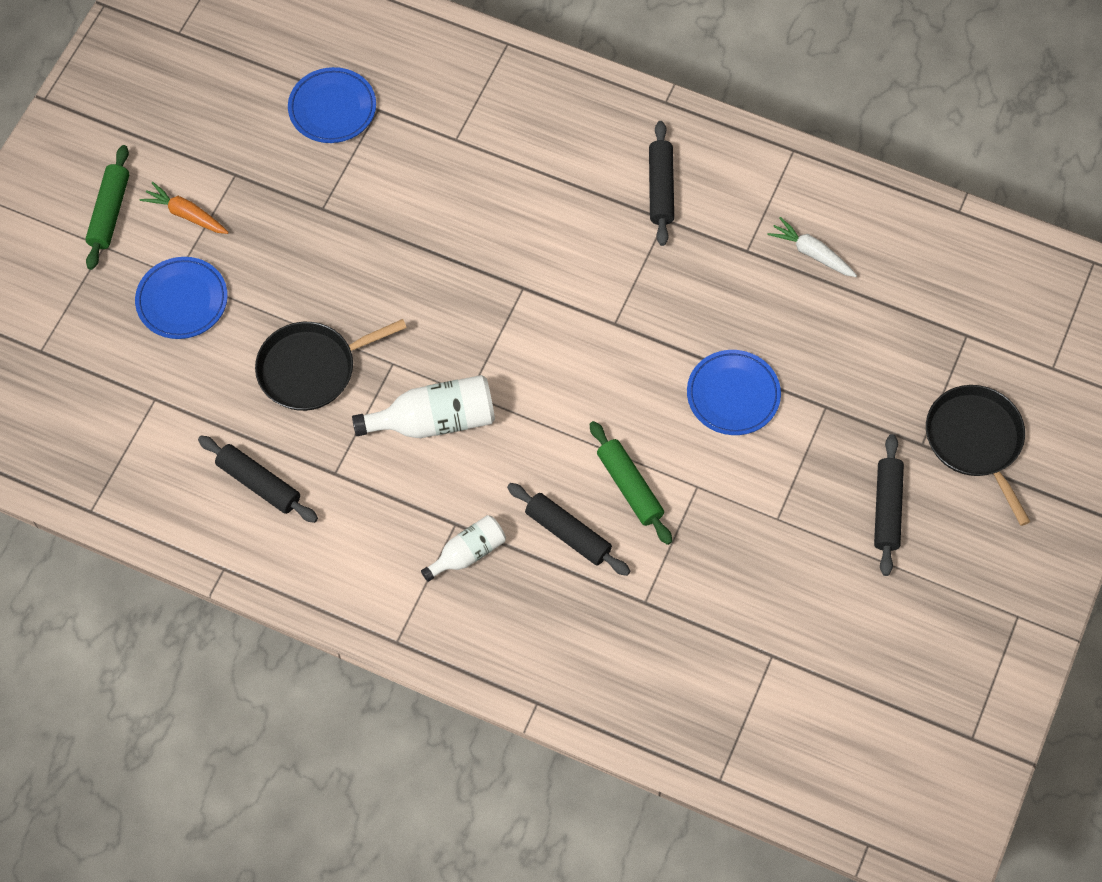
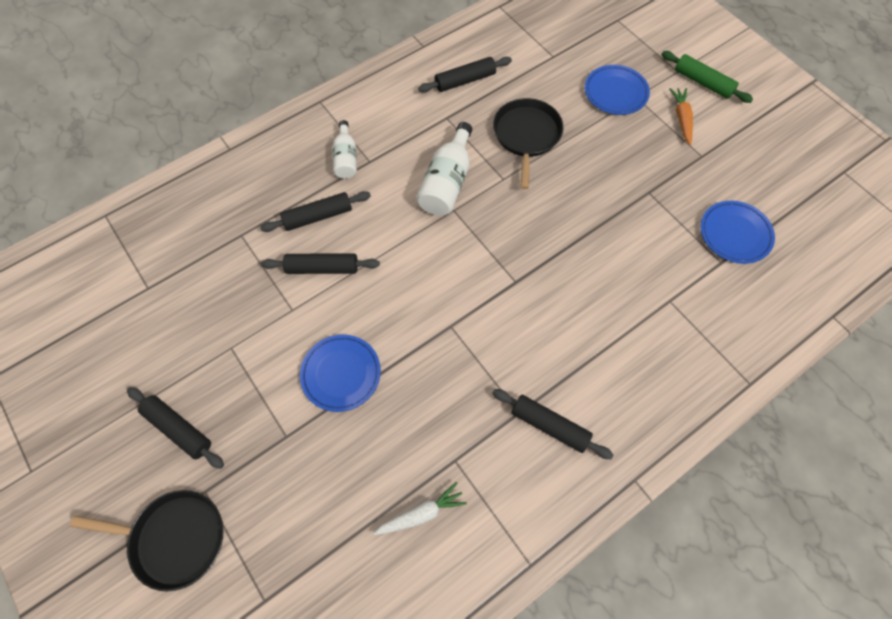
camera: 120 degrees right, 0 degrees up
orange carrot [140,182,229,234] -> orange carrot turned 60 degrees counterclockwise [670,88,693,145]
green rolling pin [590,421,672,545] -> black rolling pin [261,254,380,274]

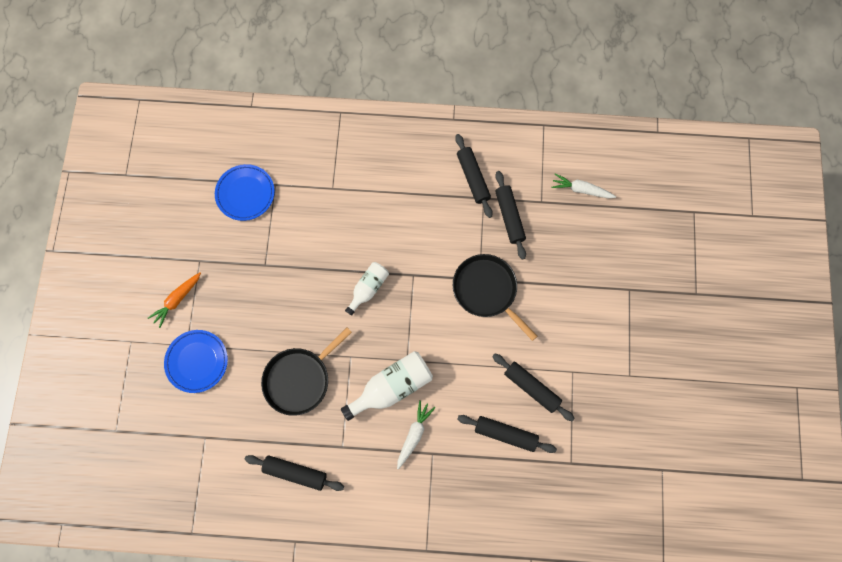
camera: 140 degrees left, 10 degrees up
black pan [70,490,223,592] -> black pan moved to [453,254,537,341]
black rolling pin [127,387,224,469] -> black rolling pin moved to [495,171,526,260]
blue plate [300,335,381,412] -> none
white bottle [333,120,357,179] -> white bottle moved to [345,262,389,315]
green rolling pin [661,51,753,103] -> none
none -> white carrot [397,400,435,469]

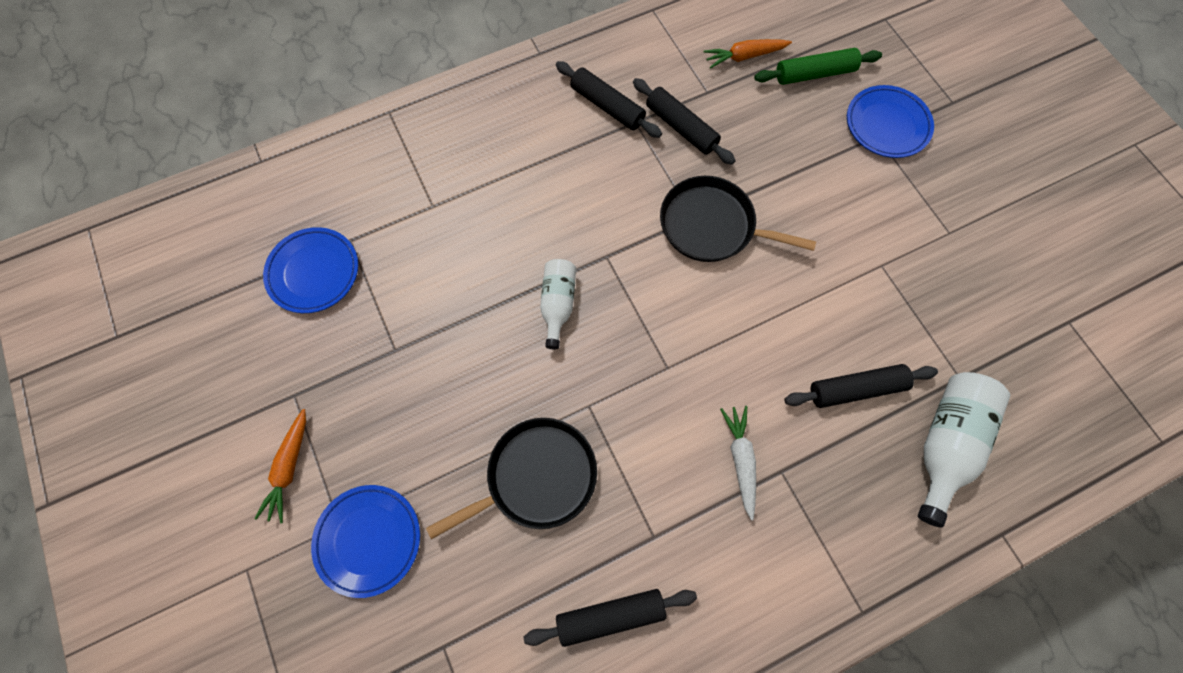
camera: 30 degrees left, 5 degrees down
black pan [261,328,352,416] -> black pan turned 135 degrees counterclockwise [426,418,597,539]
white bottle [341,351,433,421] -> white bottle moved to [918,372,1011,527]
black rolling pin [492,354,575,421] -> none
white carrot [551,174,616,198] -> orange carrot [703,39,792,69]
none -> green rolling pin [754,48,882,85]
none -> blue plate [847,85,934,158]

